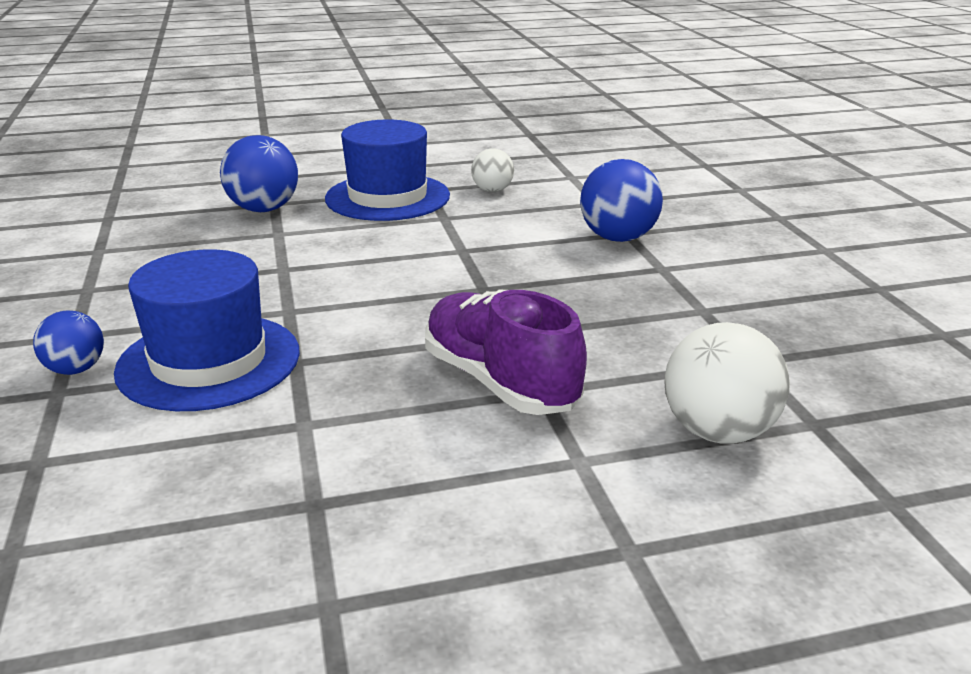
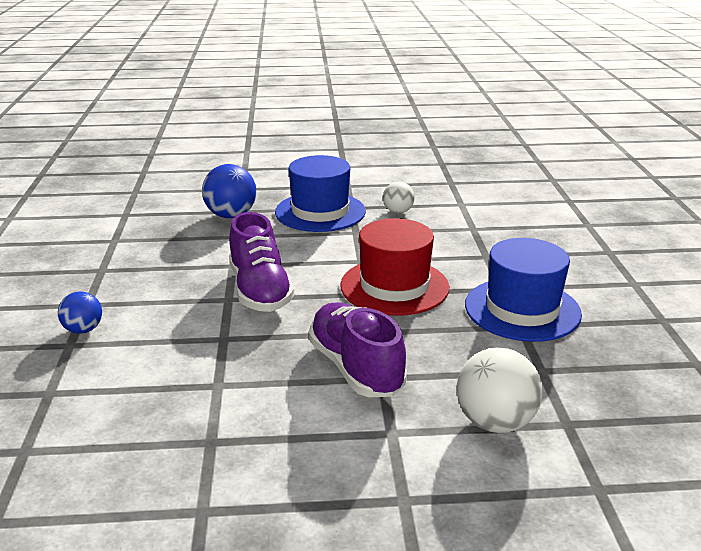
camera: 10 degrees right, 0 degrees up
blue hat [114,249,300,411] -> blue hat moved to [465,238,582,342]
blue ball [580,159,663,242] -> none
none -> purple shoe [229,212,294,312]
none -> red hat [340,218,449,316]

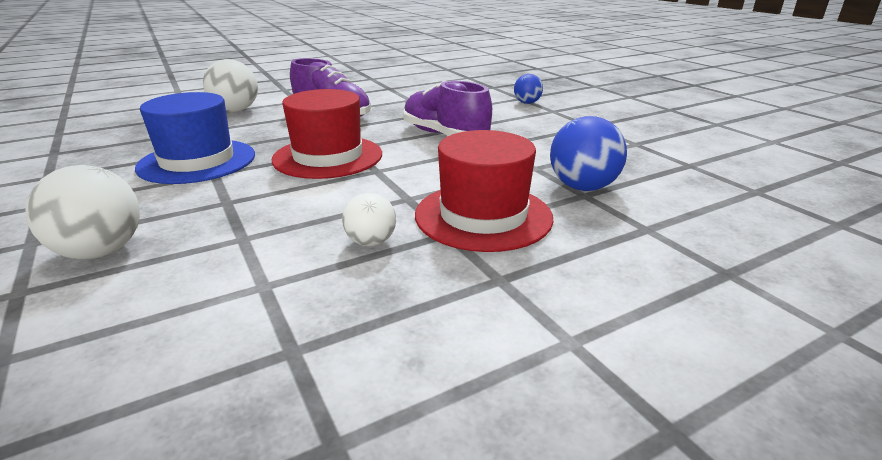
camera: 155 degrees right, 0 degrees up
blue hat [275,155,366,232] -> red hat [415,130,553,252]
none -> white ball [25,165,140,259]

